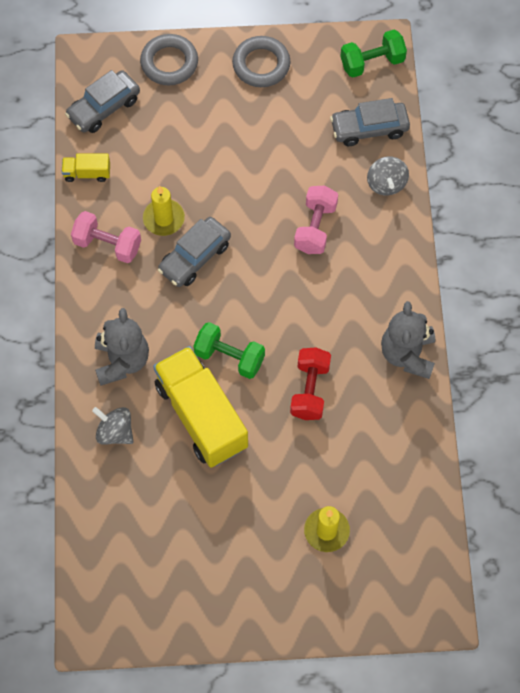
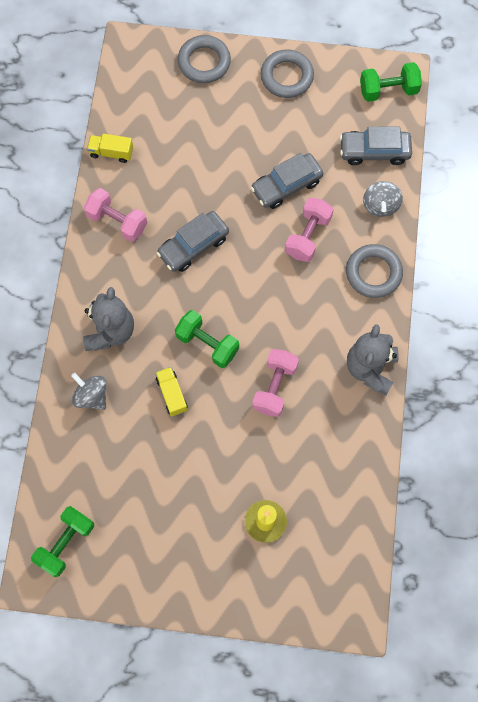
camera: 10 degrees right, 5 degrees up
grey car [65,70,140,133] -> grey car moved to [251,153,323,209]
yellow candle [143,186,185,236] -> none
yellow truck [153,346,248,468] -> yellow truck [155,367,188,417], size x0.44
red dumbbell [290,347,331,420] -> pink dumbbell [252,349,299,417]
none -> green dumbbell [31,506,94,577]
none -> grey ring [346,244,403,298]

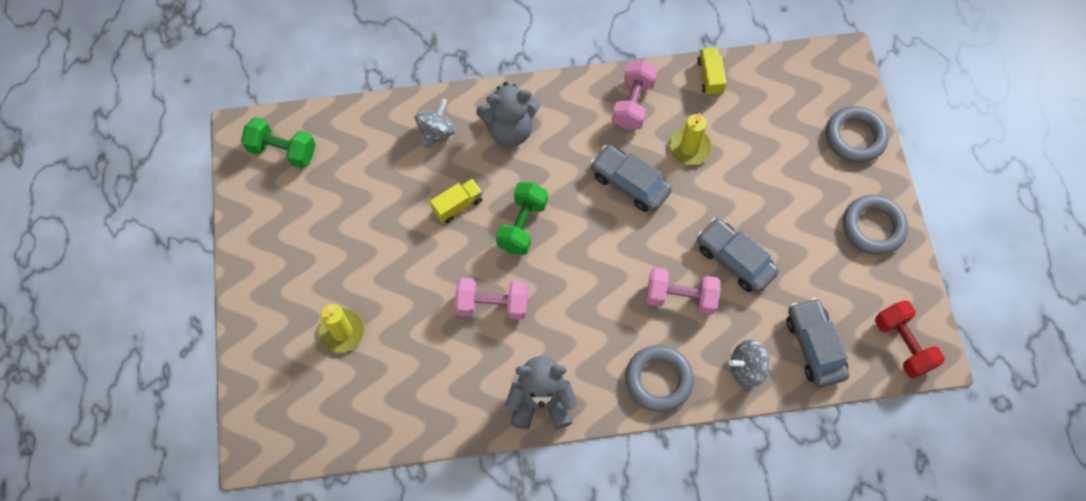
camera: 75 degrees right, 5 degrees down
green dumbbell [360,62,422,102] -> red dumbbell [875,300,945,378]
none -> yellow candle [669,113,712,165]

